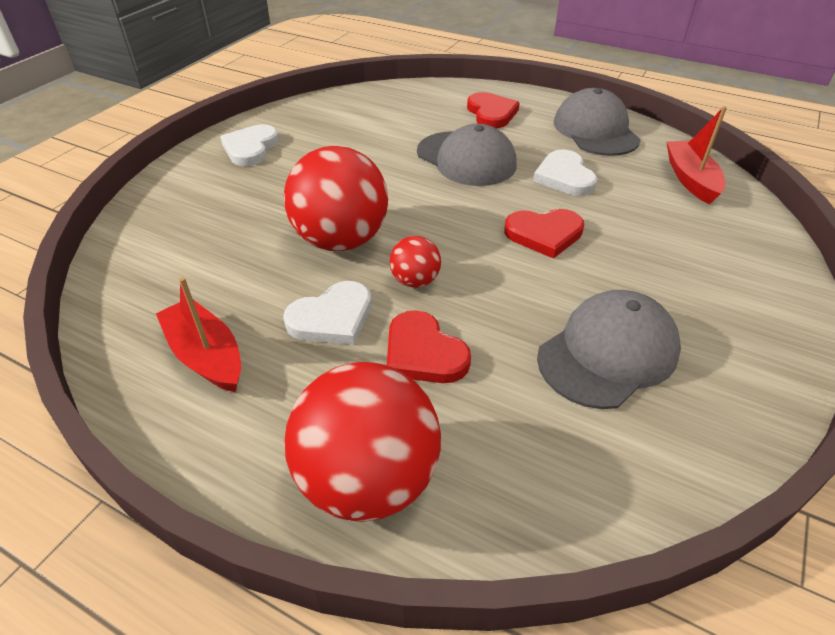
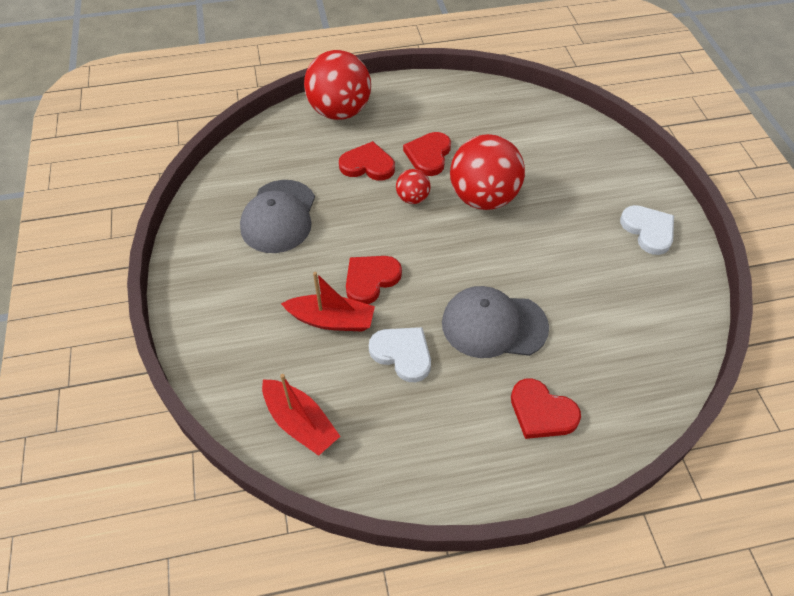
camera: 140 degrees right, 10 degrees up
red boat [156,277,241,392] -> red boat moved to [281,272,375,331]
white heart [283,281,372,345] -> red heart [403,132,451,176]
grey cap [554,88,641,156] -> none

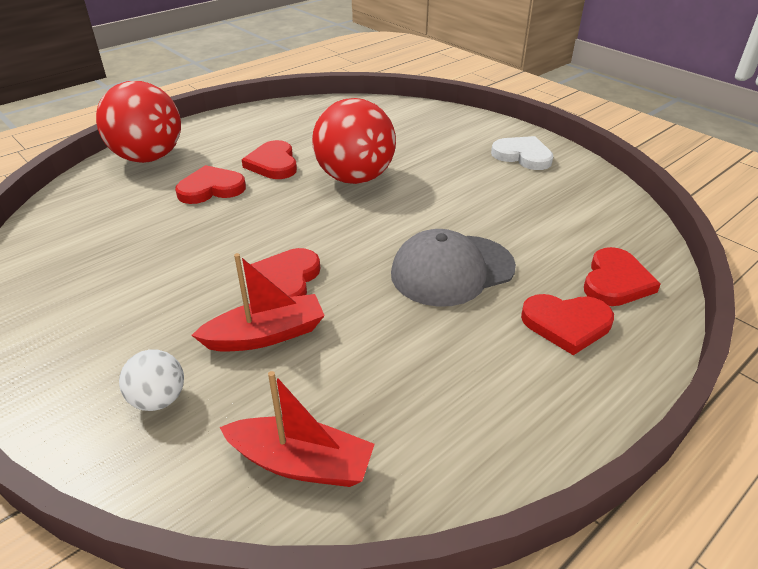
camera: 30 degrees left, 15 degrees down
grey cap [240,180,315,253] -> none
white heart [369,327,431,382] -> none
red ball [396,169,431,204] -> none
none -> white ball [119,349,184,411]
none -> red heart [584,247,661,306]

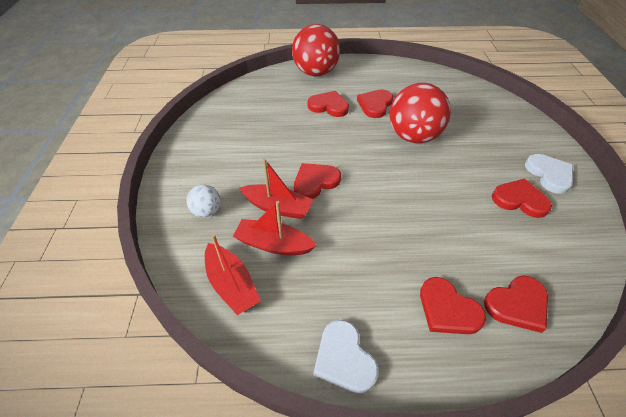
camera: 40 degrees right, 10 degrees up
grey cap [391,229,516,307] -> none
none -> red boat [233,201,317,255]
none -> white heart [314,320,379,393]
none -> red heart [492,179,552,218]

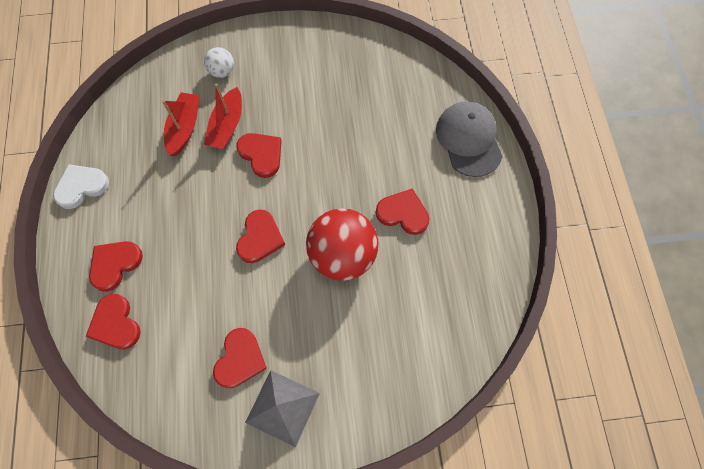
camera: 85 degrees right, 20 degrees up
red boat [205,234,261,315] -> none
red ball [292,24,340,76] -> grey cap [436,101,503,177]
red heart [307,91,349,117] -> red heart moved to [236,210,285,263]
white heart [525,154,573,194] -> grey pyramid [245,370,320,447]

